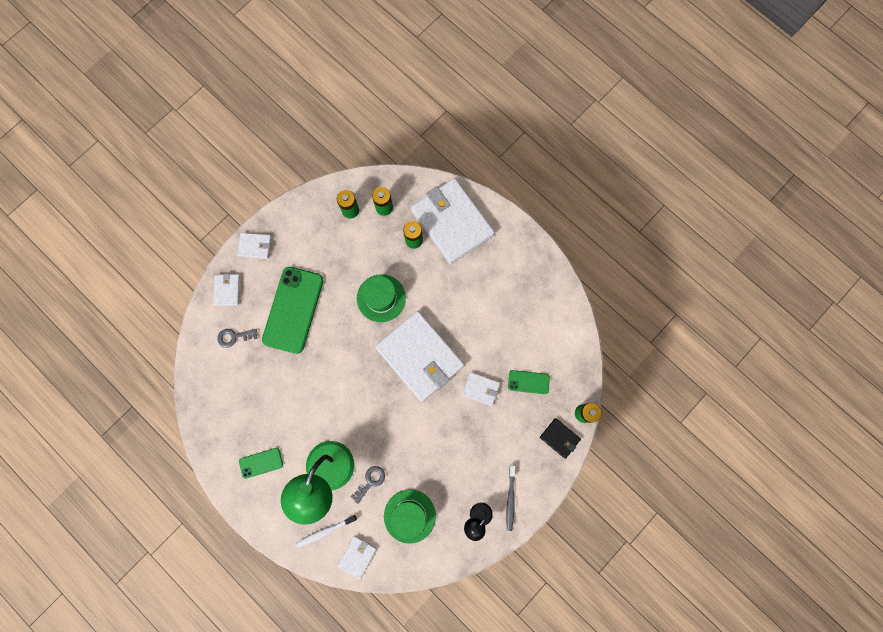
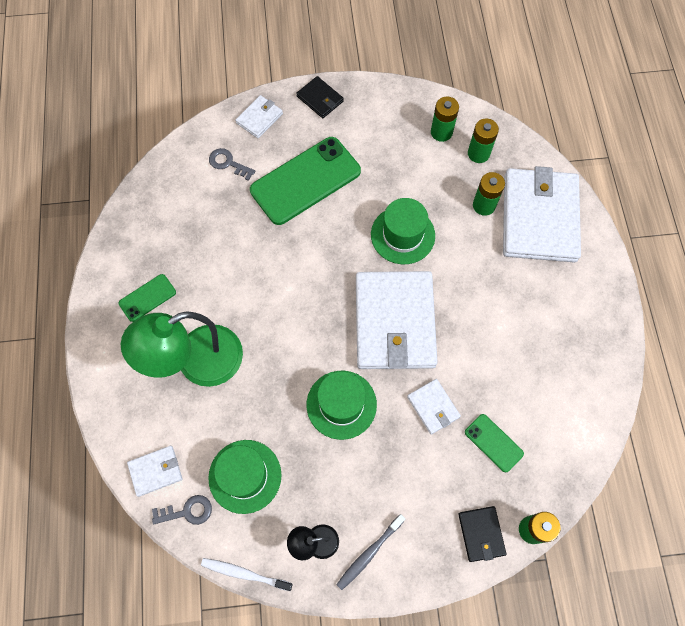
camera: 40 degrees right, 10 degrees down
white wallet [237,233,272,259] -> black wallet [296,76,344,118]
green phone [239,448,283,479] -> green phone turned 60 degrees counterclockwise [119,274,176,322]
white toothbrush [296,515,357,548] -> white toothbrush moved to [201,558,293,591]
grey key [350,466,385,504] -> grey key moved to [152,495,212,525]
none -> green hat [307,371,377,440]

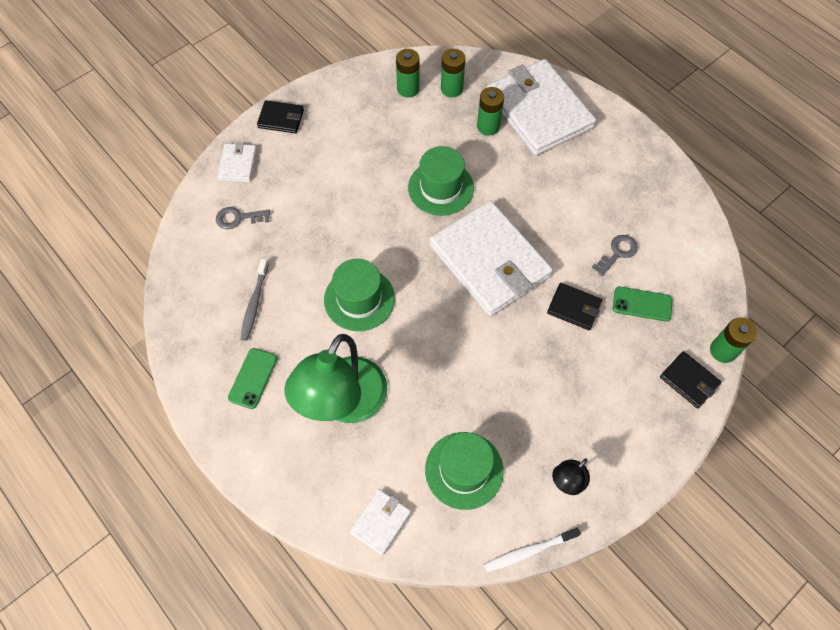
camera: 35 degrees left, 5 degrees down
grey key [152,495,212,525] -> grey key moved to [592,235,638,276]
green phone [250,137,361,225] -> none
green hat [307,371,377,440] -> green hat moved to [324,259,395,331]
grey toothbrush [336,514,405,590] -> grey toothbrush moved to [240,259,269,341]
white wallet [407,379,461,435] -> black wallet [547,283,602,330]

